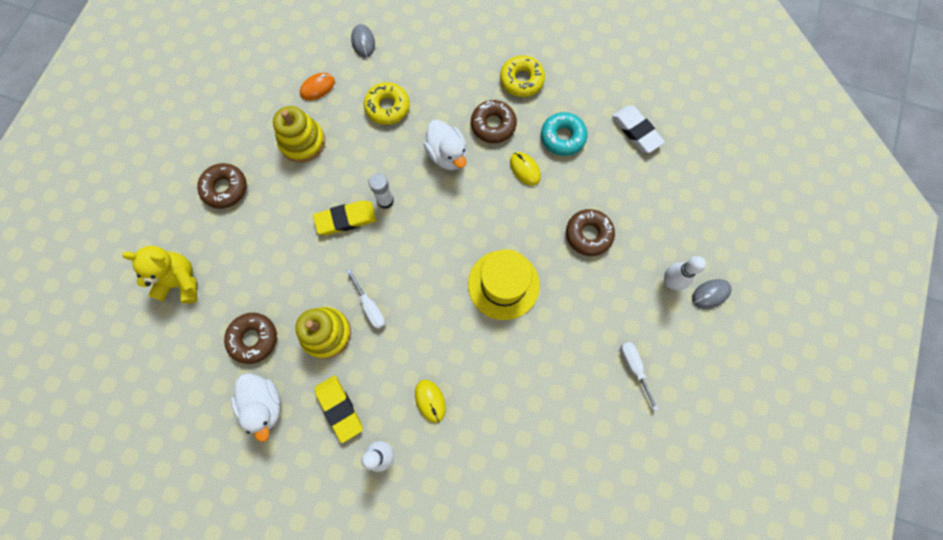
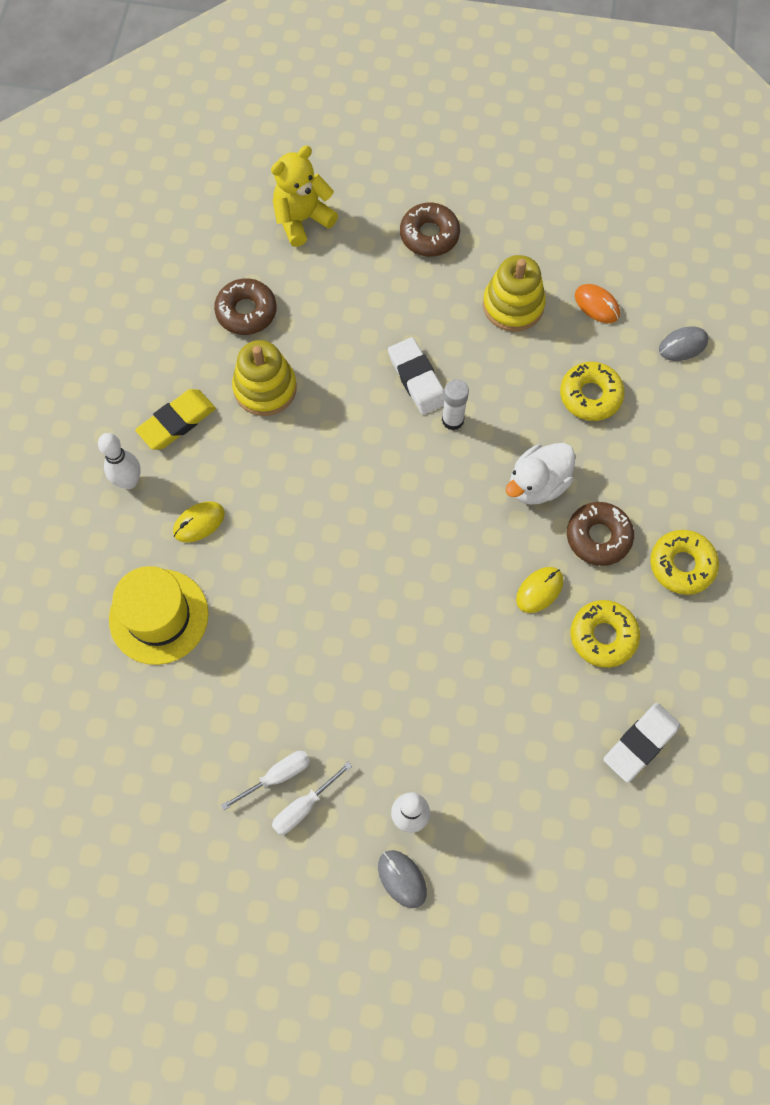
camera: 80 degrees right, 5 degrees down
yellow teddy bear [122,246,197,303] -> yellow teddy bear turned 120 degrees counterclockwise [271,146,338,247]
white duck [231,373,281,442] -> none
yellow eraser [313,201,377,235] -> white eraser [388,337,444,415]
white screwdriver [346,269,385,329] -> white screwdriver moved to [272,762,352,835]
yellow hat [468,249,540,320] -> yellow hat moved to [109,566,209,665]
turquoise donut [541,112,588,156] -> yellow donut [571,600,640,668]
brown donut [566,209,615,256] -> none

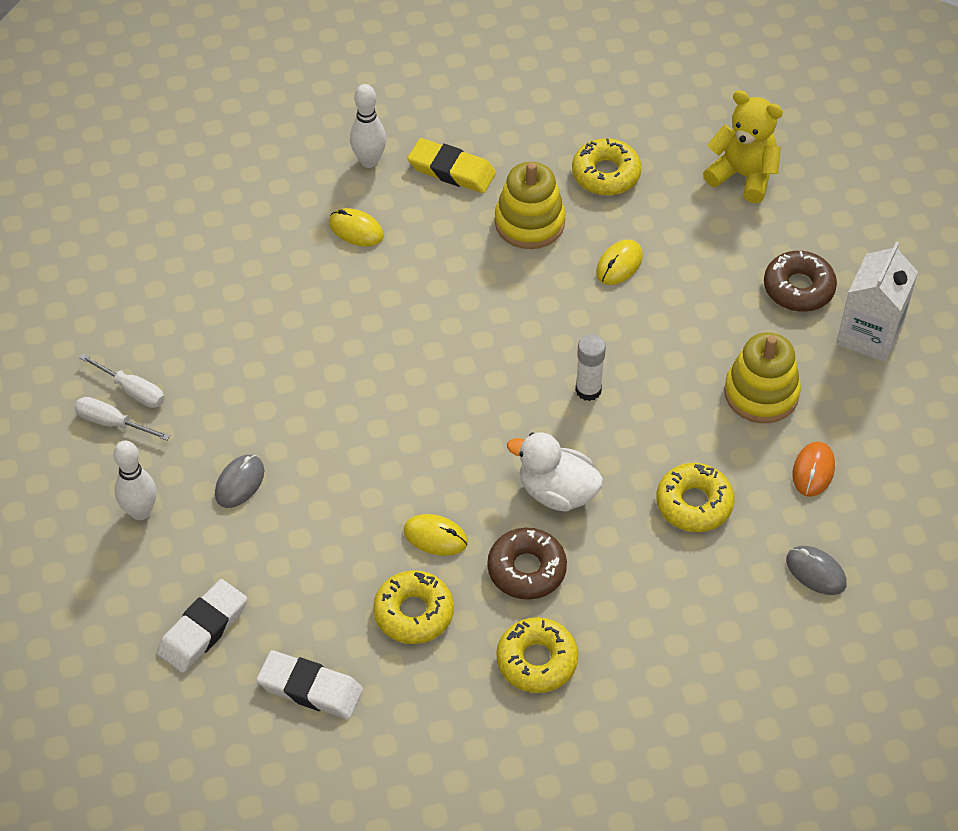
camera: 65 degrees right, 15 degrees down
yellow hat [109,566,209,665] -> none
brown donut [214,278,277,335] -> yellow donut [572,138,642,195]
grey mouse [378,850,427,908] -> grey mouse moved to [215,455,264,508]
white eraser [388,337,444,415] -> white eraser moved to [157,579,247,673]
none -> yellow mouse [596,240,643,285]
none -> white carton [836,242,918,362]

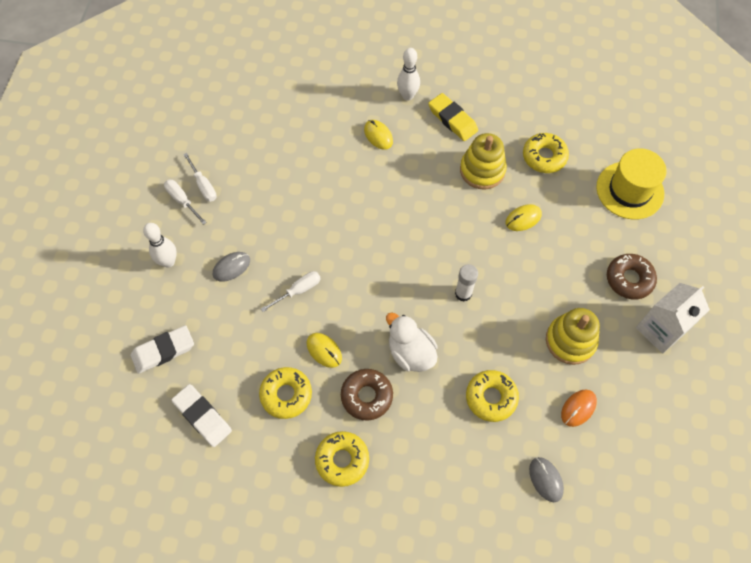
camera: 25 degrees right, 10 degrees up
yellow teddy bear [703,90,783,203] -> yellow hat [596,148,667,220]
none -> white screwdriver [261,271,321,312]

